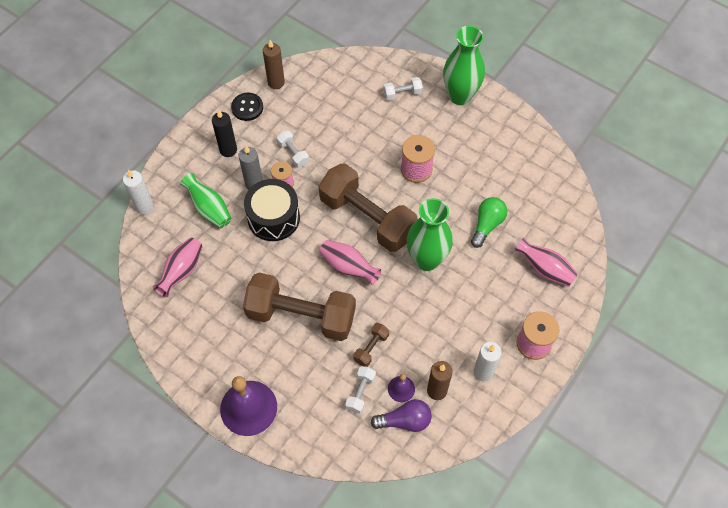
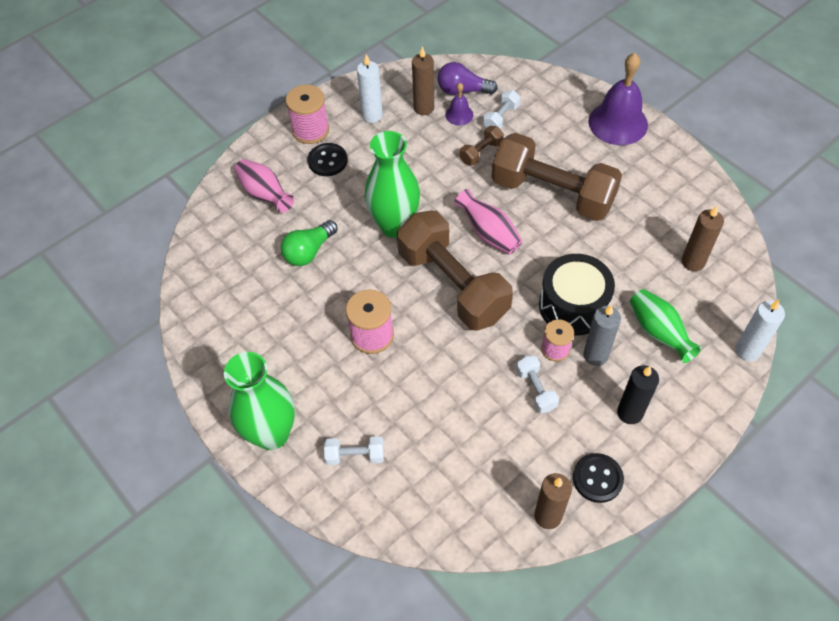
camera: 165 degrees left, 5 degrees down
pink vase [153,238,203,297] -> brown candle [682,206,724,271]
none -> black button [308,143,348,176]

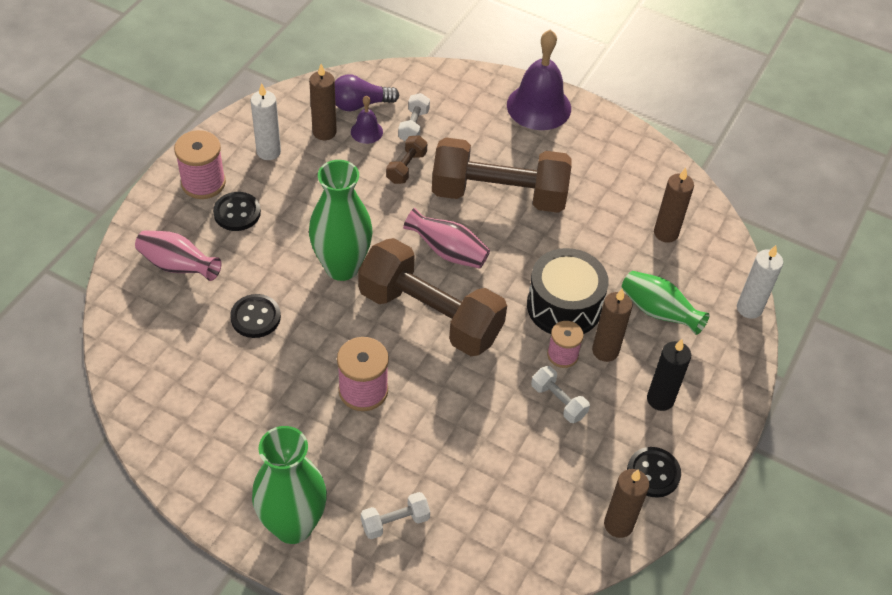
camera: 25 degrees left, 5 degrees down
green light bulb [281,220,338,266] -> black button [230,294,281,338]
grey candle [583,305,621,366] -> brown candle [592,288,633,362]

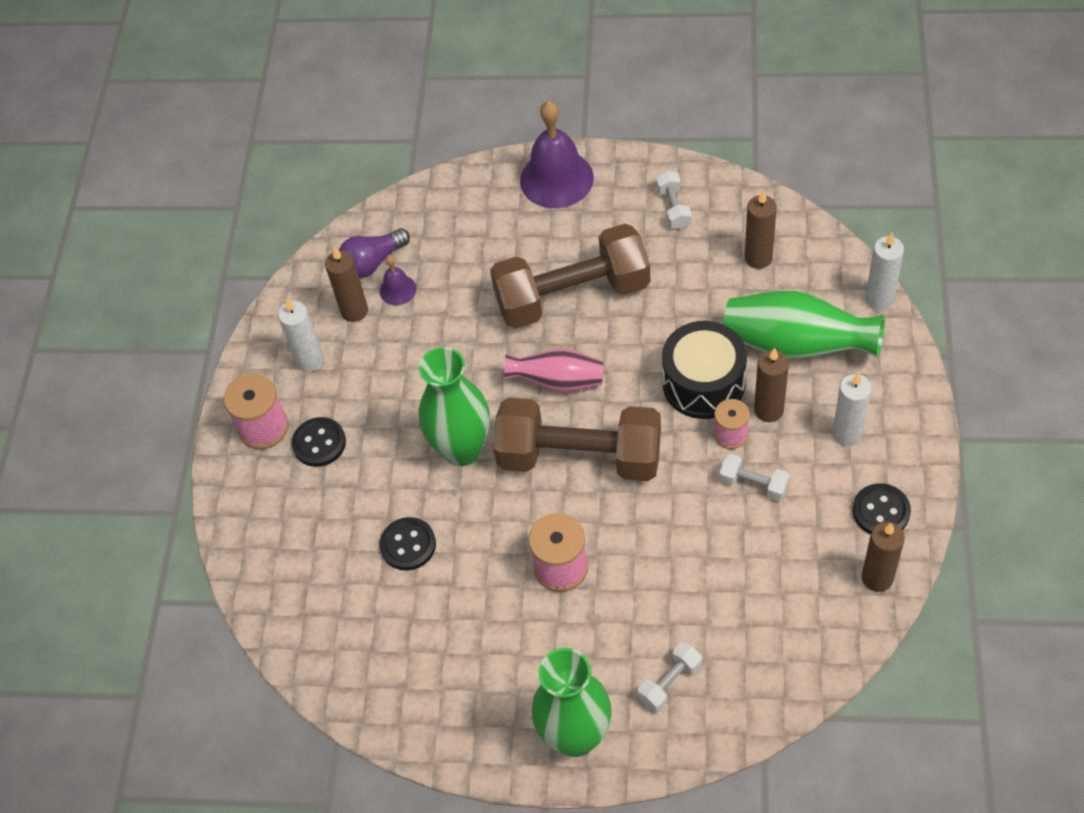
camera: 15 degrees left, 5 degrees up
pink vase [135,230,221,281] -> none
brown dumbbell [386,135,427,184] -> none
white dumbbell [398,93,430,141] -> white dumbbell moved to [656,170,692,229]
green vase [622,271,710,335] -> green vase [723,291,885,359], size x1.57
black candle [647,339,691,411] -> white candle [832,372,872,446]

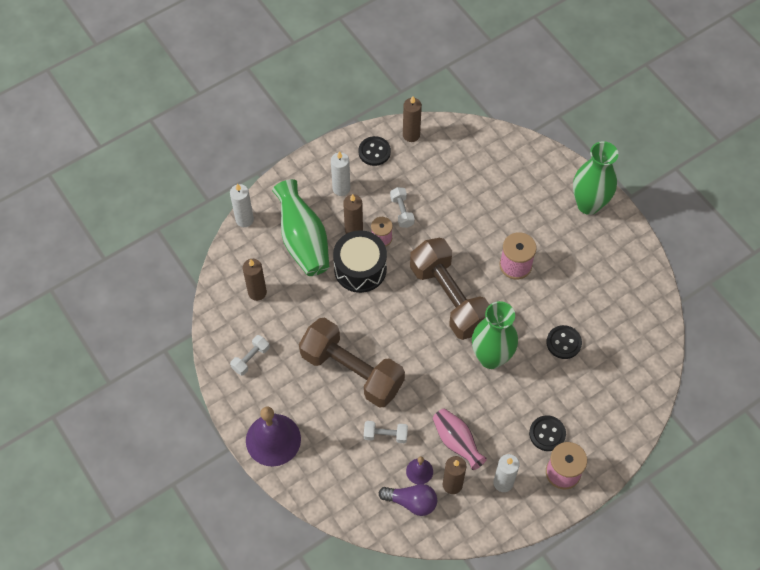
camera: 135 degrees left, 5 degrees up
pink vase [504,348,603,392] -> pink vase moved to [433,409,487,470]
white dumbbell [638,642,702,712] -> white dumbbell moved to [364,421,408,444]

